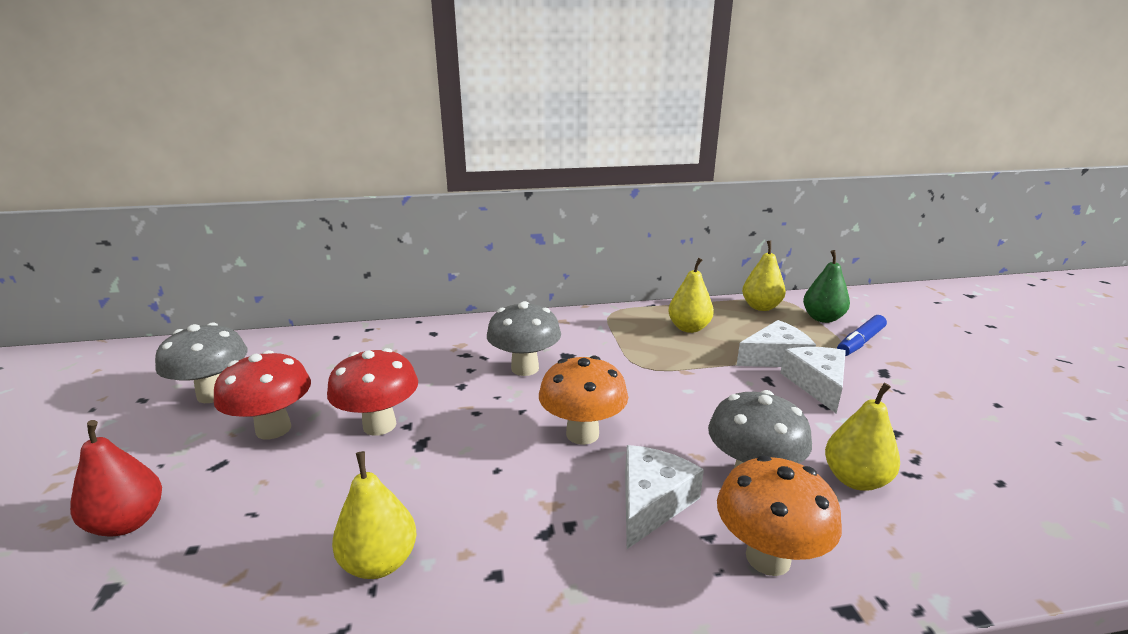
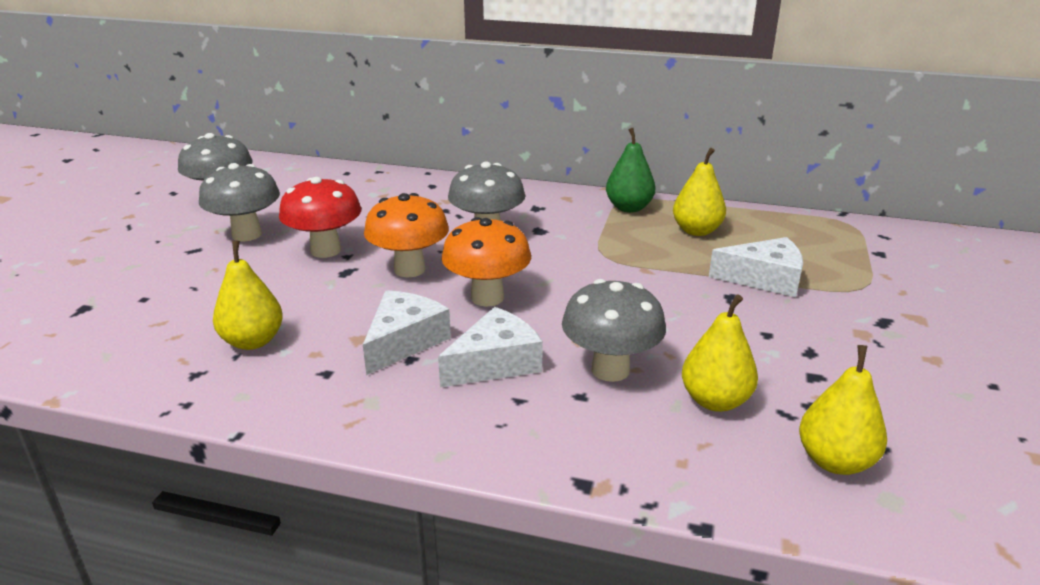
camera: 25 degrees right, 5 degrees up
red pear [70,420,162,537] -> none
red mushroom [214,350,311,439] -> grey mushroom [199,163,280,241]
orange mushroom [717,455,842,576] -> orange mushroom moved to [364,193,449,277]
yellow pear [742,241,786,311] -> yellow pear moved to [799,345,887,475]
white cheese [780,347,846,414] -> white cheese moved to [363,290,451,375]
green pear [803,250,850,323] -> green pear moved to [606,128,656,213]
blue marker [837,315,887,356] -> none

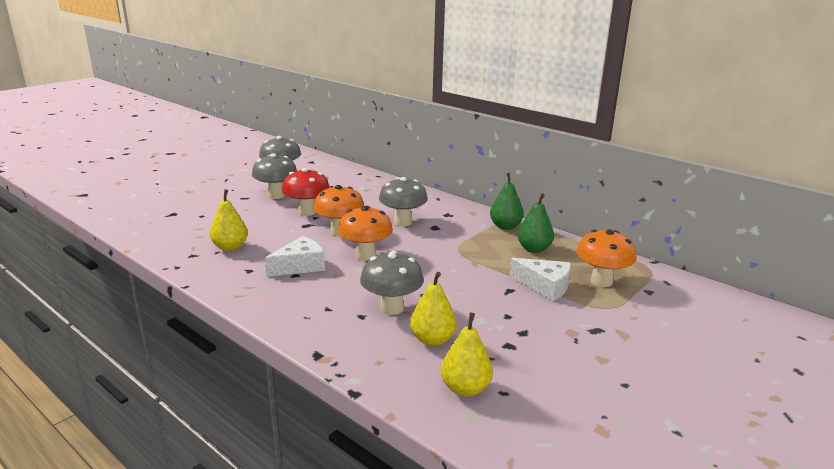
camera: 25 degrees right, 5 degrees down
white cheese [438,307,543,387] -> none
yellow pear [673,148,726,236] -> green pear [518,193,554,253]
none -> orange mushroom [576,229,637,287]

